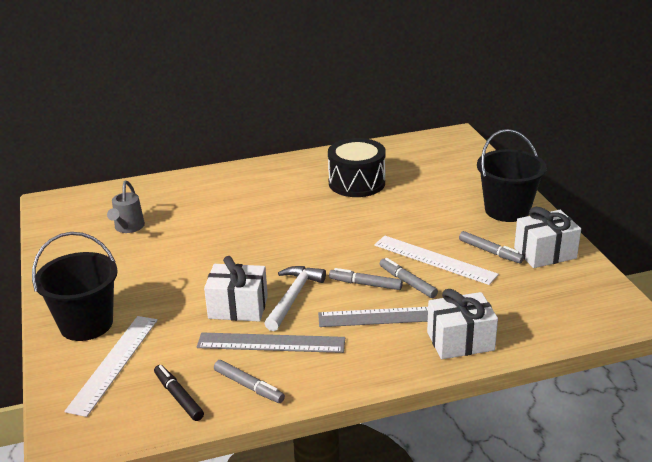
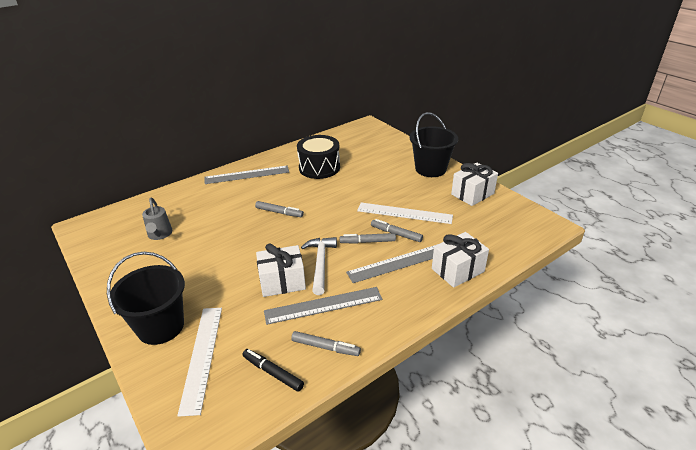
camera: 20 degrees left, 5 degrees up
grey marker [459,231,524,263] -> grey marker moved to [255,201,304,217]
none -> grey ruler [205,166,289,184]

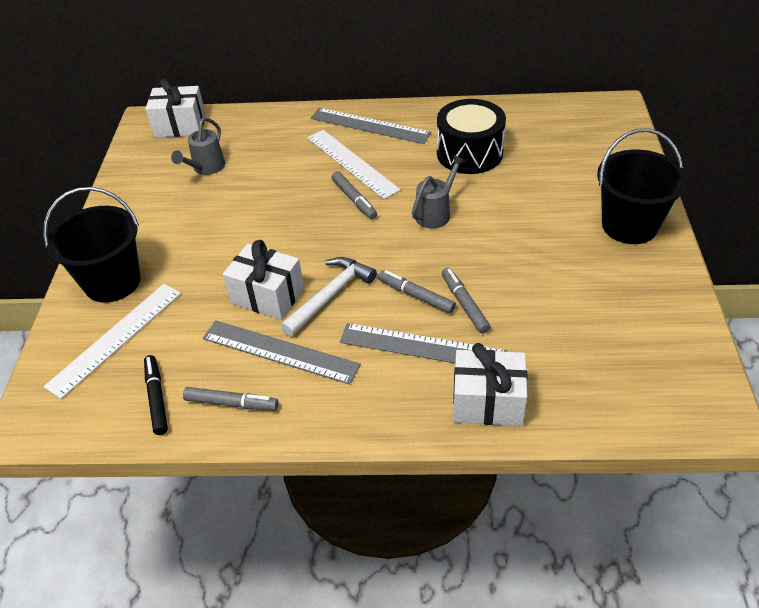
camera: 40 degrees right, 10 degrees up
grey marker [291,331,361,356] -> grey marker turned 45 degrees counterclockwise [183,387,278,411]
white ruler [357,203,453,224] -> white ruler moved to [307,130,401,199]
white gift [451,162,498,206] -> white gift moved to [145,79,206,137]
none -> grey watering can [412,155,466,229]

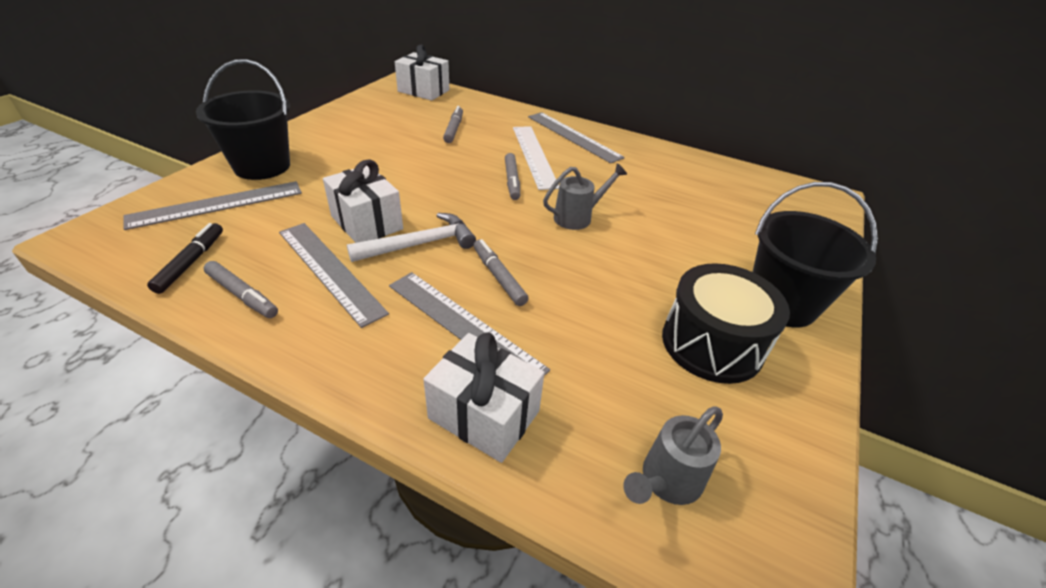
camera: 20 degrees right, 5 degrees down
white ruler [43,284,181,399] -> grey ruler [123,181,302,230]
grey watering can [171,117,225,175] -> grey watering can moved to [623,406,723,505]
black drum [437,99,506,174] -> black drum moved to [662,263,790,384]
grey marker [442,268,490,334] -> grey marker moved to [443,106,463,143]

